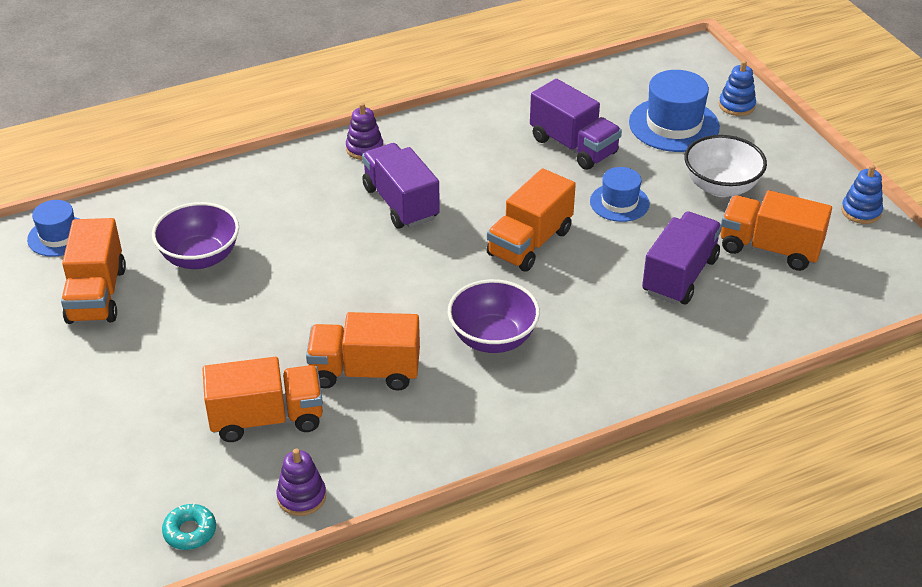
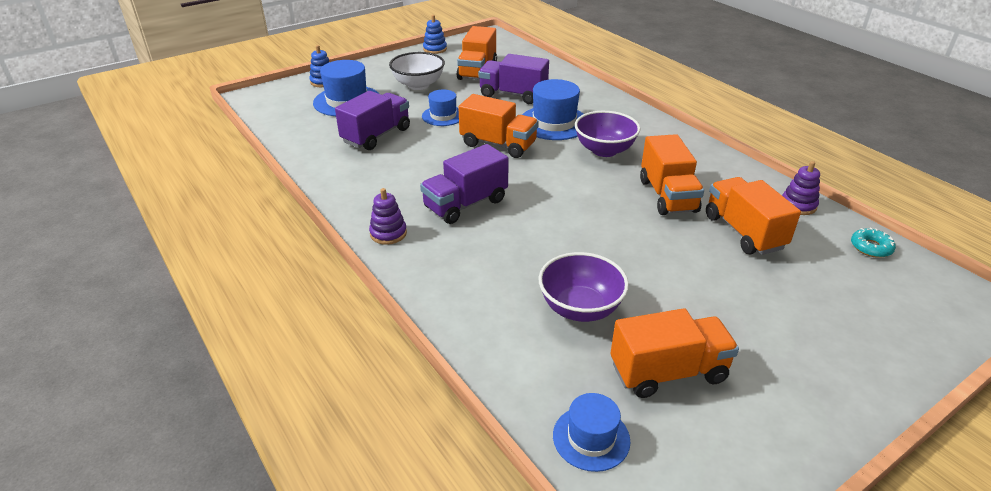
camera: 100 degrees left, 5 degrees down
none -> blue hat [522,79,584,140]

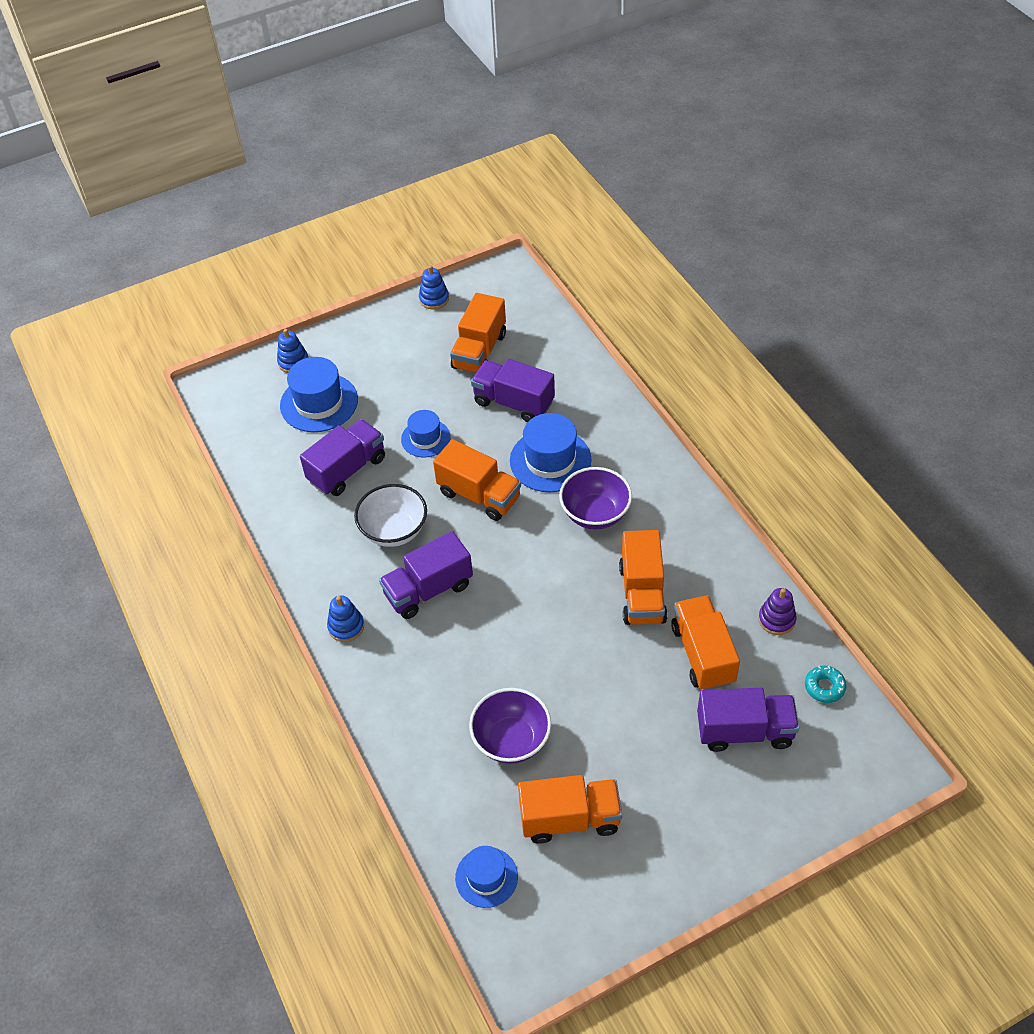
camera: 10 degrees right, 15 degrees up
purple stacking toy [369,188,407,245] -> blue stacking toy [327,596,364,642]
white bowl [389,52,445,90] -> white bowl moved to [354,484,427,547]
none -> purple truck [697,688,799,752]

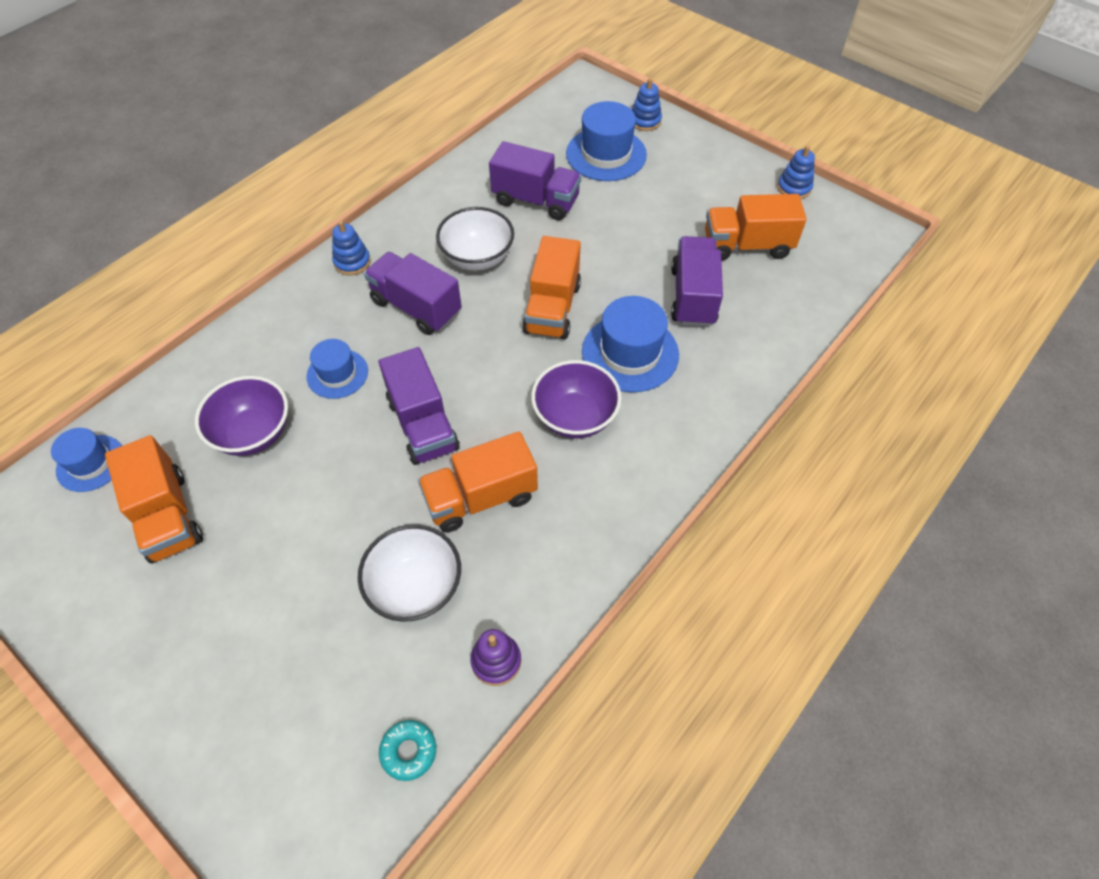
camera: 65 degrees right, 5 degrees up
blue hat [401,410,451,458] -> blue hat moved to [306,339,368,399]
orange truck [671,595,740,690] -> white bowl [358,524,461,622]
purple truck [697,688,799,752] -> purple truck moved to [379,347,460,465]

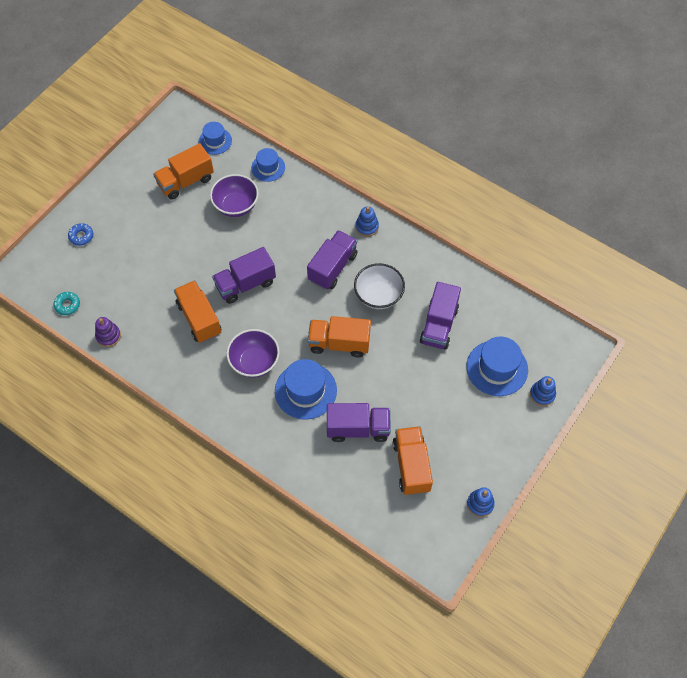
camera: 85 degrees right, 5 degrees up
blue hat [306,339,368,399] -> blue hat moved to [251,148,285,182]
white bowl [358,524,461,622] -> none
none -> blue donut [68,223,93,246]

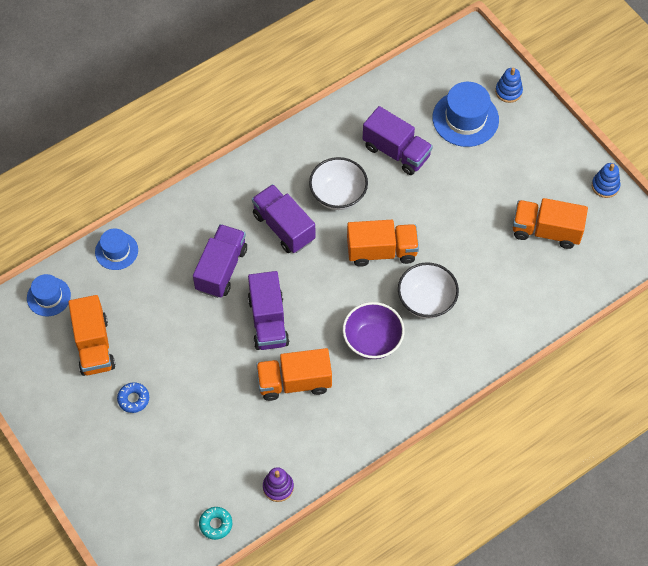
camera: 70 degrees left, 0 degrees up
blue donut [68,223,93,246] -> blue donut moved to [117,382,149,413]
purple bowl [210,174,259,217] -> none
blue hat [275,359,337,420] -> white bowl [398,262,459,319]
orange truck [308,316,371,358] -> orange truck turned 120 degrees counterclockwise [347,220,419,267]
purple truck [327,403,391,442] -> purple truck moved to [193,224,247,298]
blue stacking toy [355,206,379,237] -> none

